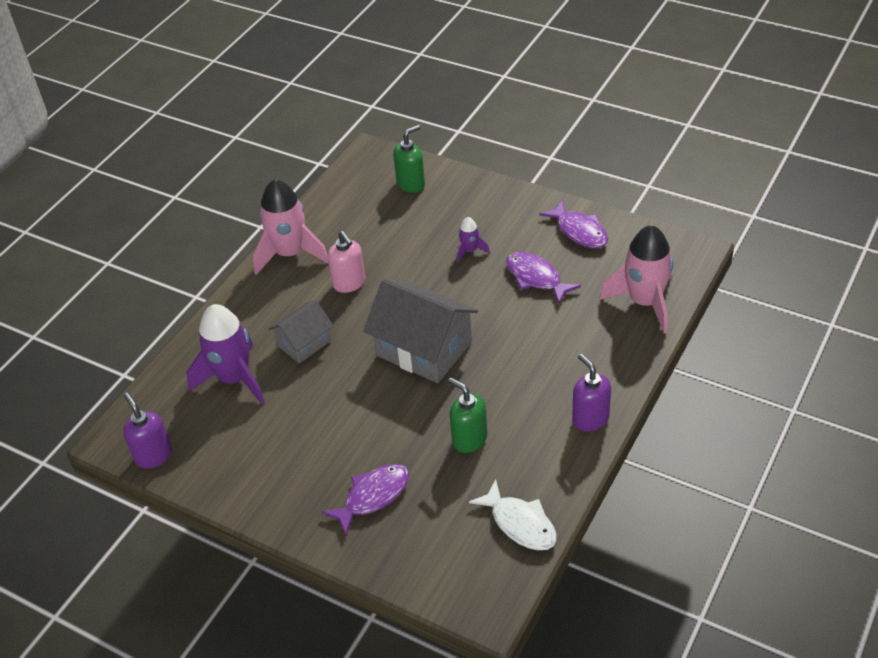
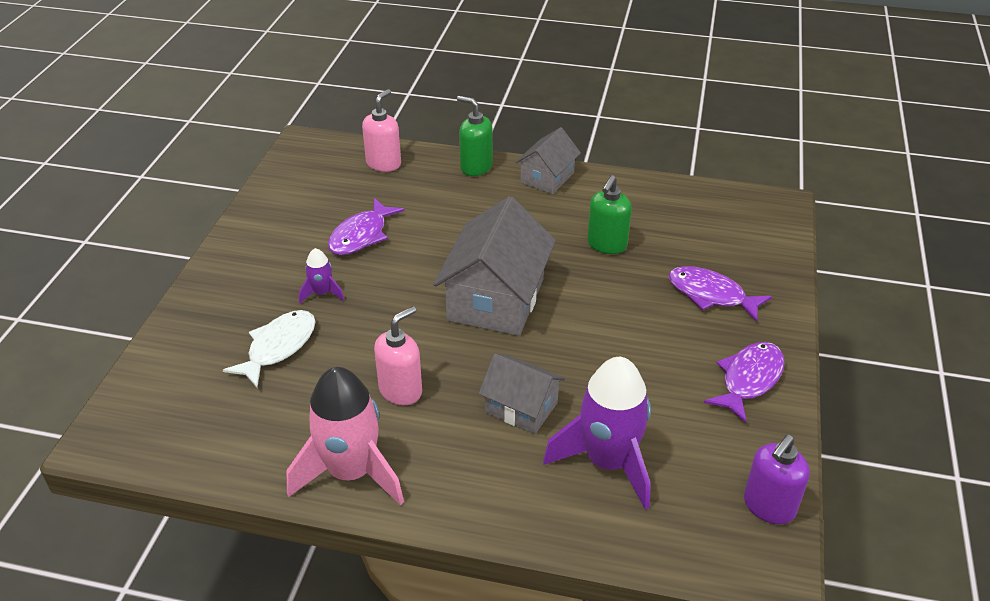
camera: 110 degrees left, 5 degrees down
green soap dispenser [393,125,425,193] -> green soap dispenser moved to [457,96,493,176]
white fish [469,480,557,550] -> white fish moved to [223,310,316,388]
purple fish [539,200,608,248] -> purple fish moved to [704,342,785,423]
purple soap dispenser [572,354,611,431] -> grey house [515,127,581,194]
pink rocket [599,225,673,333] -> pink soap dispenser [362,89,401,172]

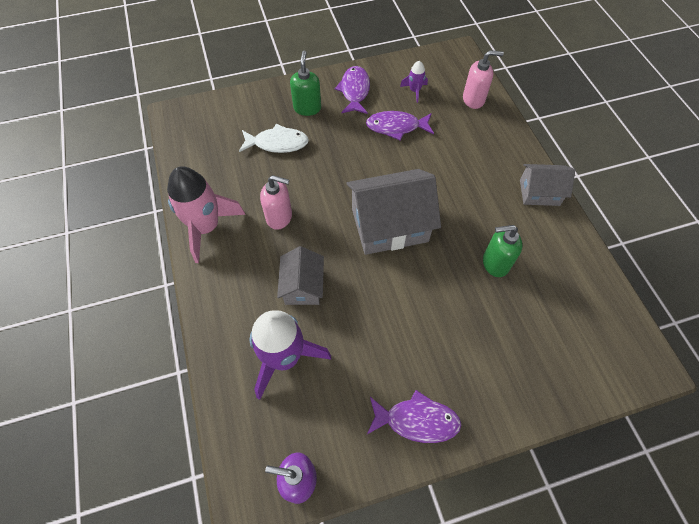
camera: 60 degrees right, 20 degrees up
purple rocket [299,248,344,303] -> purple rocket moved to [400,61,428,103]
green soap dispenser [457,96,493,176] -> green soap dispenser moved to [290,51,321,116]
purple fish [668,266,772,322] -> purple fish moved to [335,66,370,114]

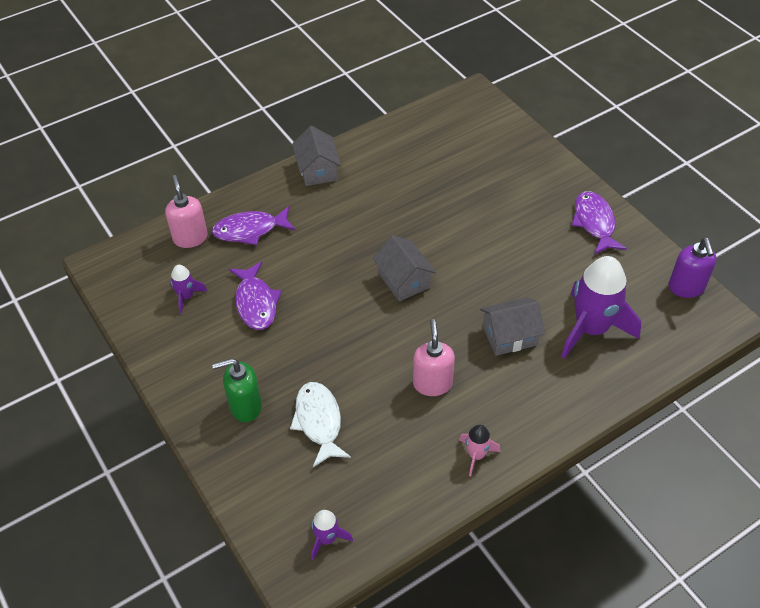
camera: 105 degrees left, 10 degrees down
pink rocket [167,166,245,263] -> pink rocket [459,425,500,476], size x0.46
purple fish [335,66,370,114] -> purple fish moved to [212,206,295,245]
grey house [346,169,441,255] -> grey house [373,235,436,301], size x0.57
green soap dispenser [483,225,523,277] -> none
none -> purple rocket [311,510,353,560]

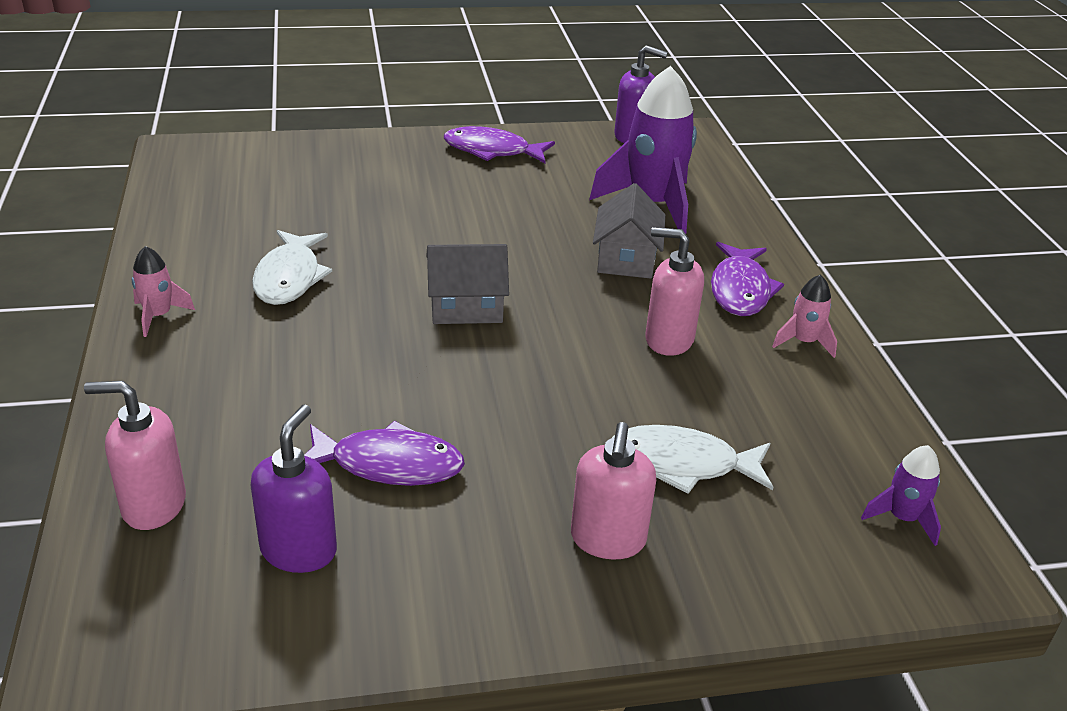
camera: 70 degrees left, 15 degrees down
purple rocket [170,265,207,314] -> purple soap dispenser [250,405,337,573]
purple fish [212,206,295,245] -> purple fish moved to [711,242,784,316]
green soap dispenser [212,358,262,422] -> pink soap dispenser [571,422,656,560]
grey house [292,126,341,186] -> pink rocket [132,246,195,337]
none -> white fish [252,230,332,305]

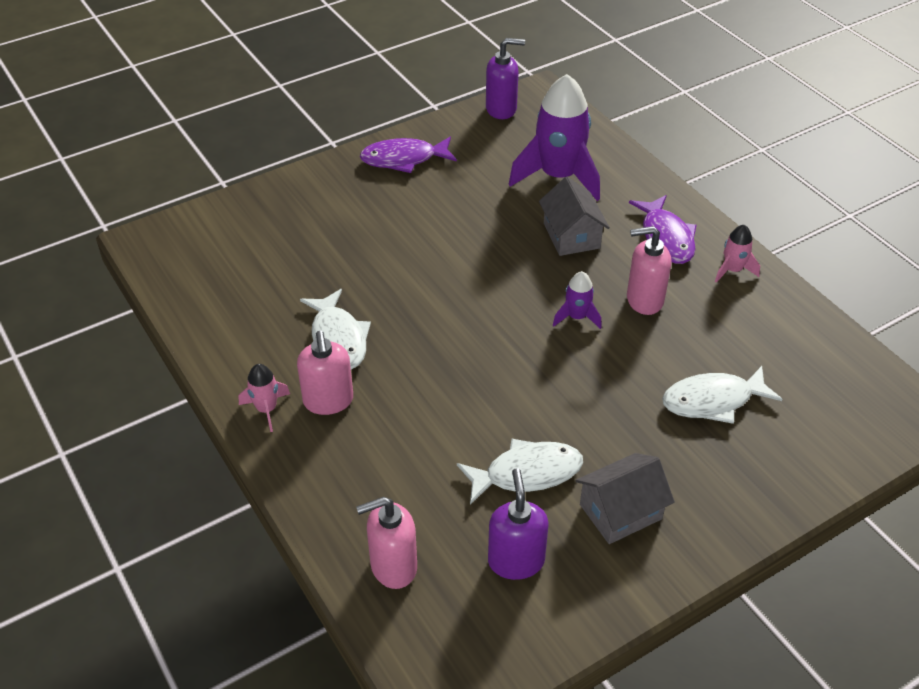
camera: 20 degrees left, 10 degrees up
purple fish [304,421,465,486] -> white fish [457,439,583,505]
grey house [426,244,509,324] -> grey house moved to [575,453,675,544]
pink soap dispenser [571,422,656,560] -> pink soap dispenser moved to [297,331,353,415]
purple rocket [861,445,941,546] -> purple rocket moved to [553,271,602,329]

